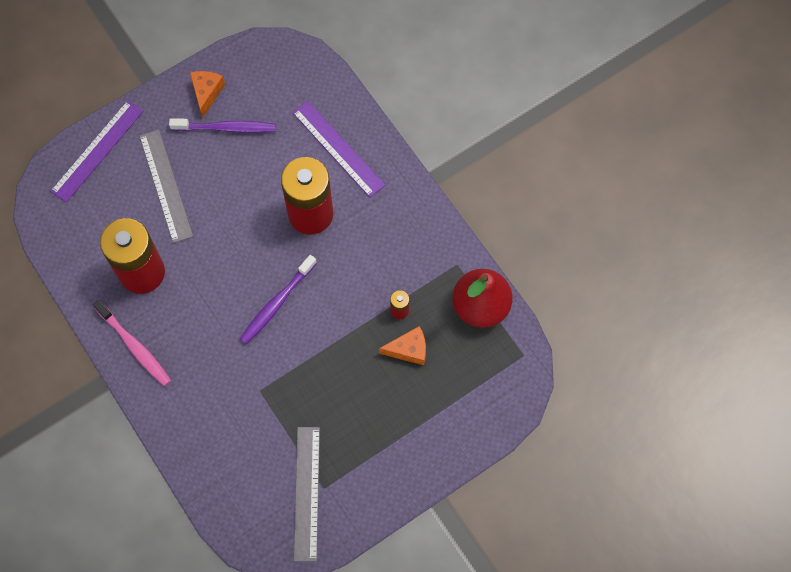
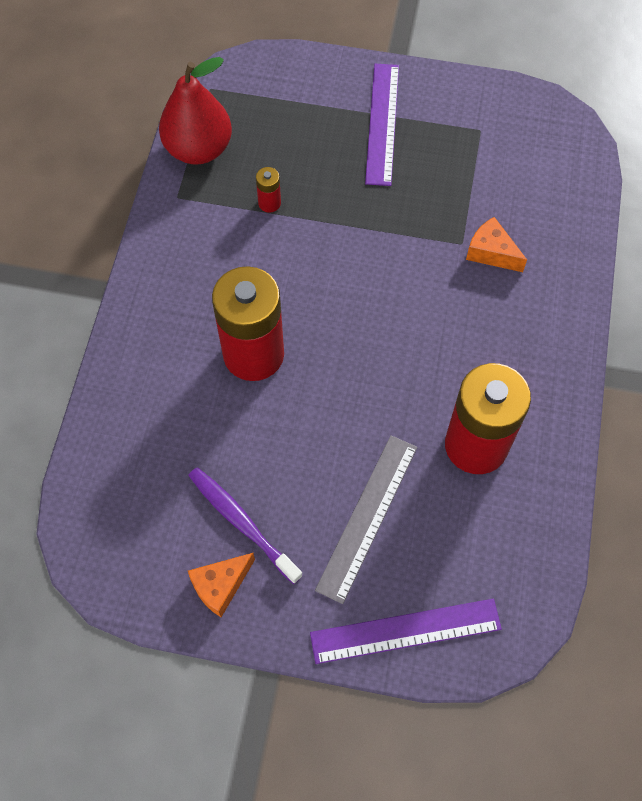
camera: 135 degrees left, 5 degrees down
pink toothbrush [93,300,171,386] -> none
purple toothbrush [240,255,317,344] -> none
purple ruler [292,101,385,197] -> purple ruler moved to [365,64,399,186]
grey ruler [294,427,320,561] -> none
orange cheese [379,326,426,365] -> orange cheese moved to [466,217,527,272]

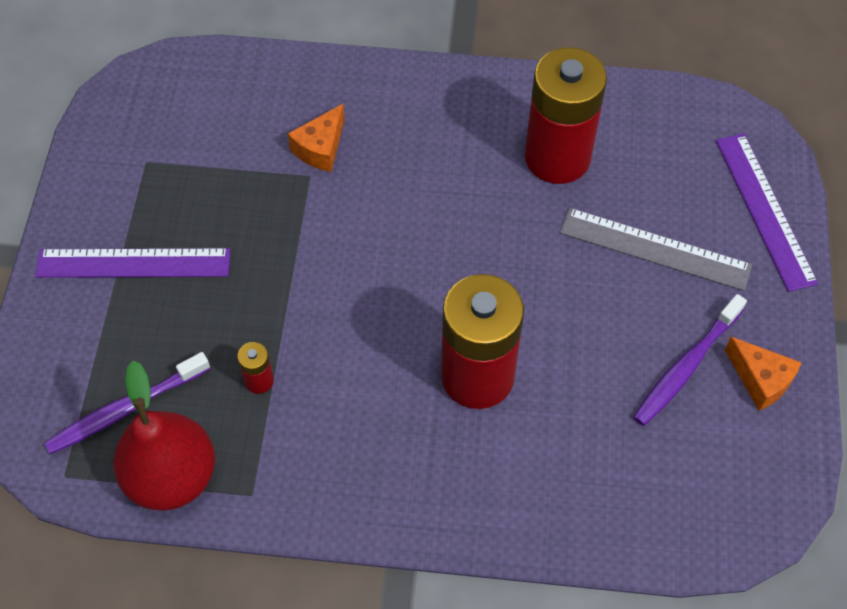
camera: 95 degrees left, 5 degrees down
none -> purple toothbrush [44,352,210,454]

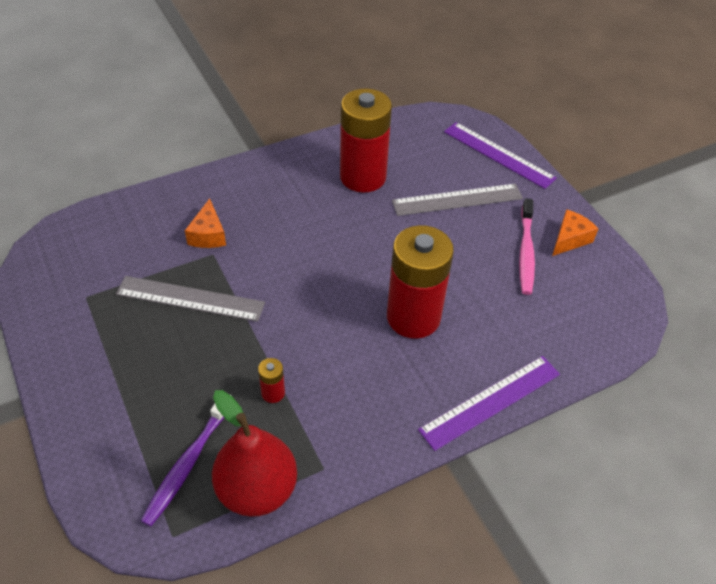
camera: 35 degrees left, 10 degrees down
purple ruler [35,248,231,278] -> purple ruler moved to [418,356,560,451]
purple toothbrush [633,294,747,426] -> pink toothbrush [519,198,535,295]
orange cheese [725,337,802,411] -> orange cheese turned 60 degrees counterclockwise [552,209,599,256]
none -> grey ruler [116,276,265,322]

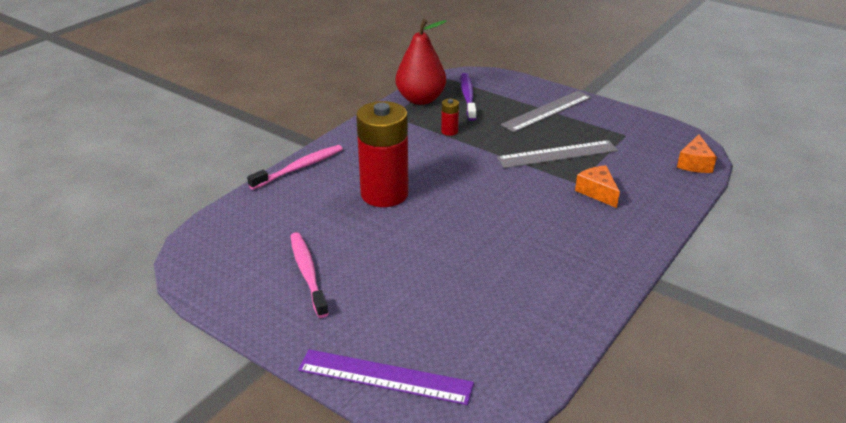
camera: 155 degrees right, 15 degrees down
red battery [340,88,392,193] -> none
grey ruler [392,184,523,216] -> grey ruler moved to [501,91,591,132]
purple ruler [418,356,560,451] -> pink toothbrush [247,145,343,190]
orange cheese [552,209,599,256] -> orange cheese moved to [677,134,717,173]

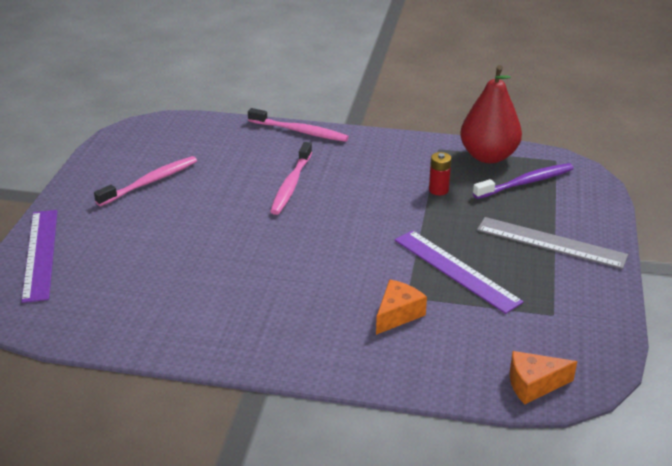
camera: 65 degrees right, 0 degrees up
red battery [356,101,409,207] -> pink toothbrush [270,142,312,215]
grey ruler [497,140,618,168] -> purple ruler [395,230,524,314]

